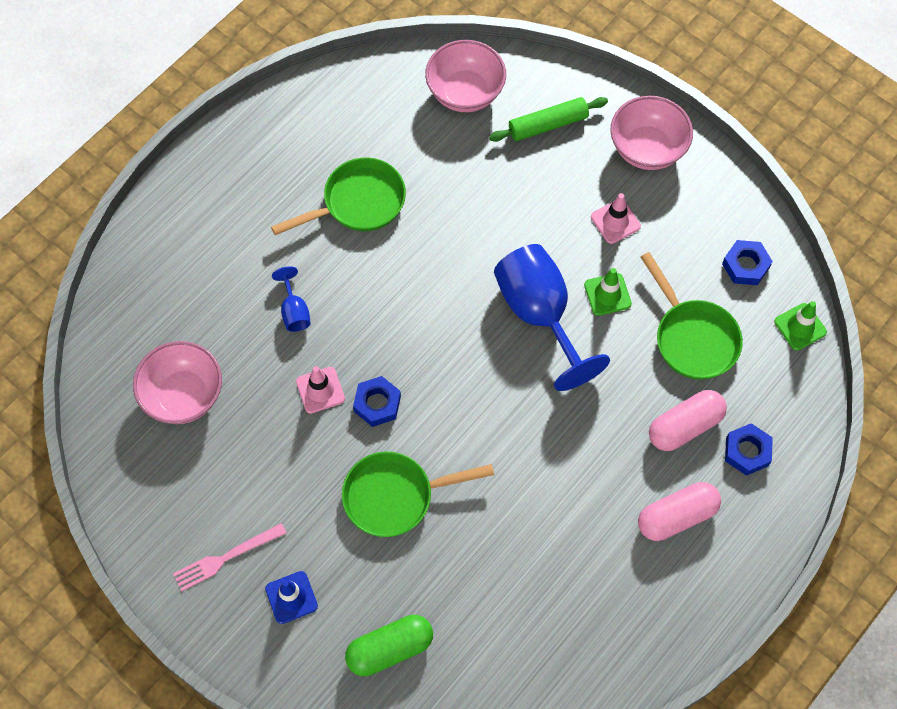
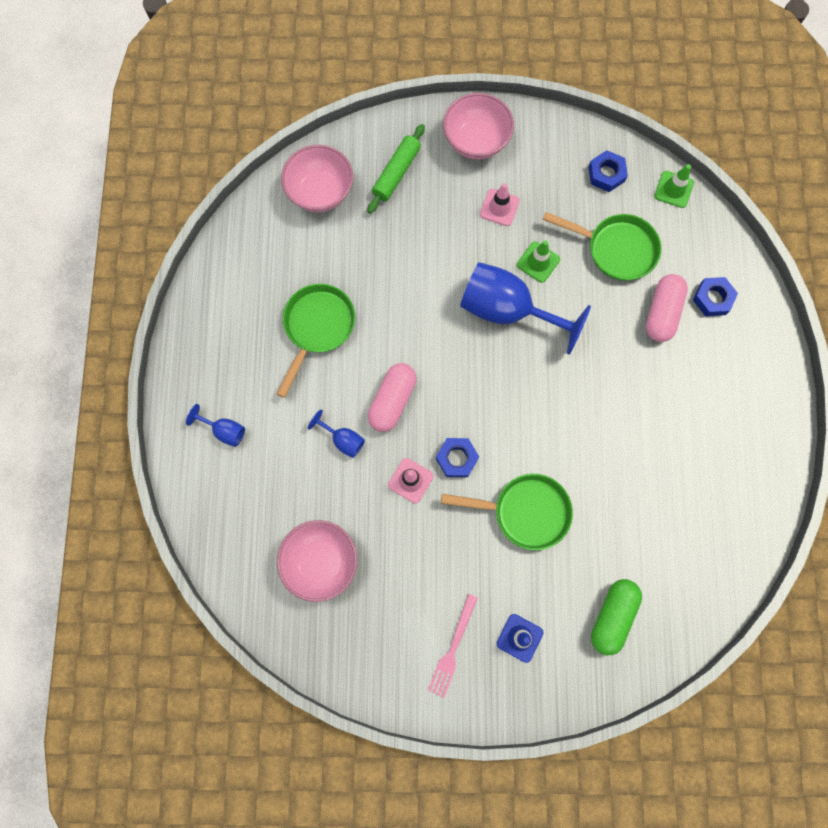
camera: 40 degrees left, 10 degrees up
green pan [342,451,494,537] -> green pan turned 120 degrees counterclockwise [441,474,573,550]
pink capsule [638,482,721,541] -> pink capsule moved to [368,363,417,432]
none -> blue goblet [186,404,245,447]

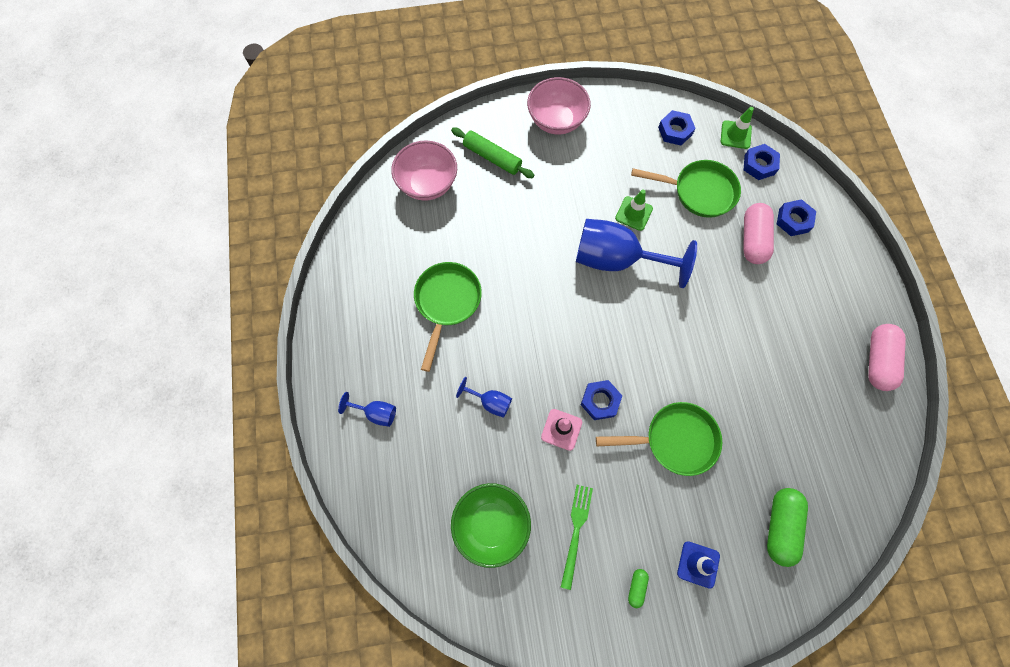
camera: 10 degrees left, 5 degrees down
pink bowl [277,520,357,602] -> green bowl [451,483,531,568]
green rolling pin [367,124,425,214] -> green rolling pin turned 75 degrees counterclockwise [451,128,535,178]
pink capsule [368,363,417,432] -> pink capsule moved to [868,324,906,391]
pink fork [428,594,478,698] -> green capsule [628,569,649,608]
pink traffic cone [480,183,520,226] -> none
none -> green fork [561,485,593,590]
none -> blue nut [744,144,780,180]

